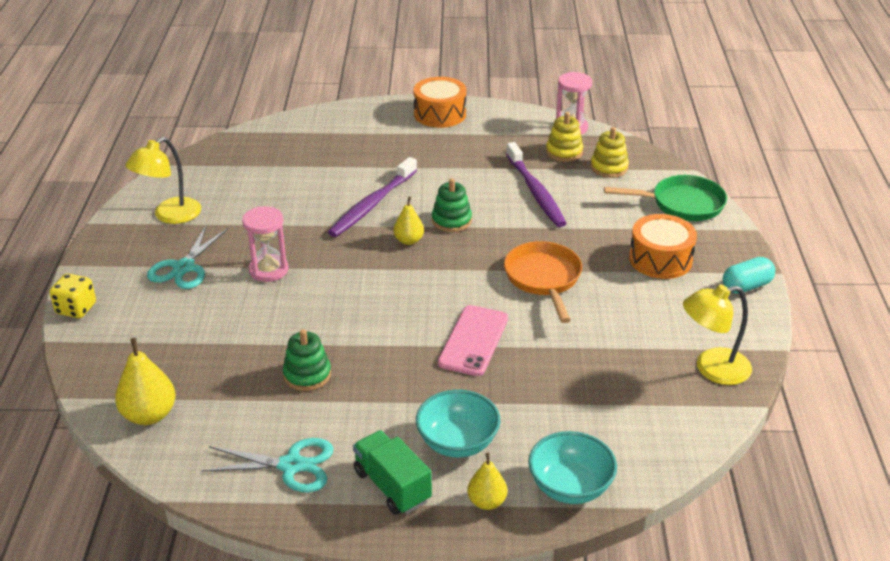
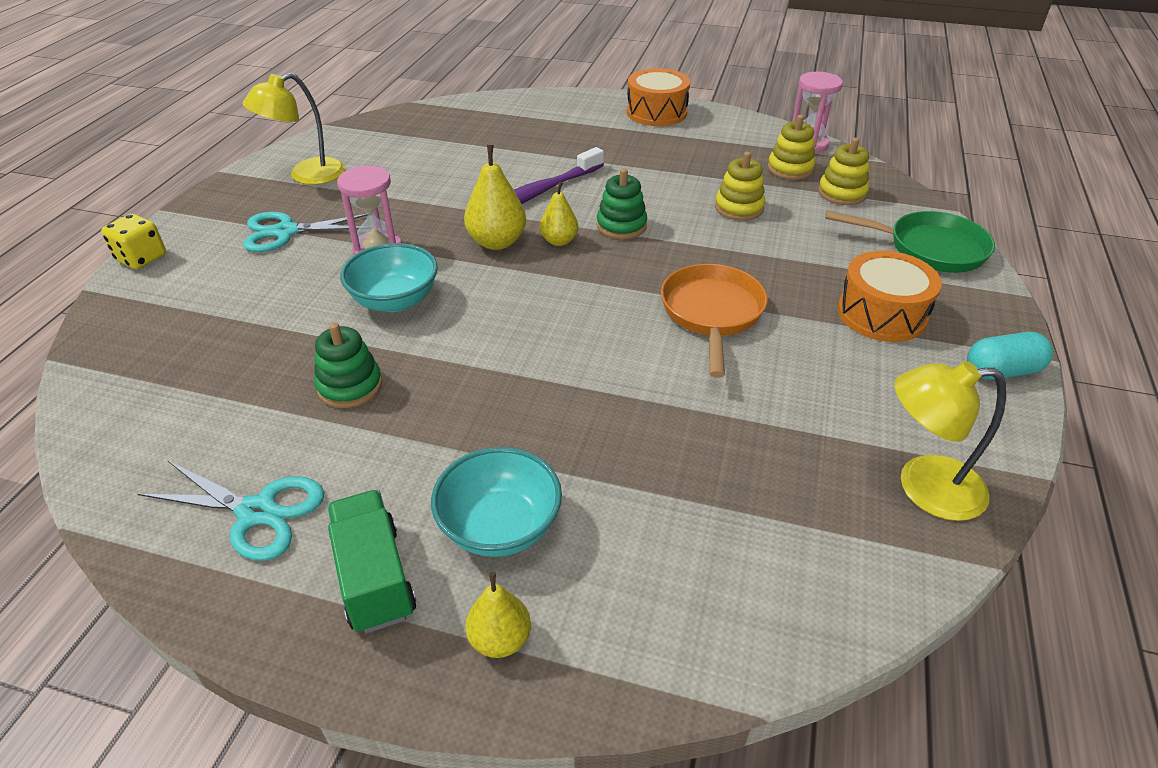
camera: 15 degrees right, 5 degrees up
yellow pear [115,338,176,425] -> yellow pear moved to [464,145,526,250]
turquoise scissors [147,226,228,289] -> turquoise scissors turned 45 degrees clockwise [243,212,368,252]
pink phone [438,305,508,376] -> none
purple toothbrush [506,142,567,227] -> yellow stacking toy [715,152,765,221]
turquoise bowl [528,431,617,504] -> turquoise bowl moved to [340,243,438,312]

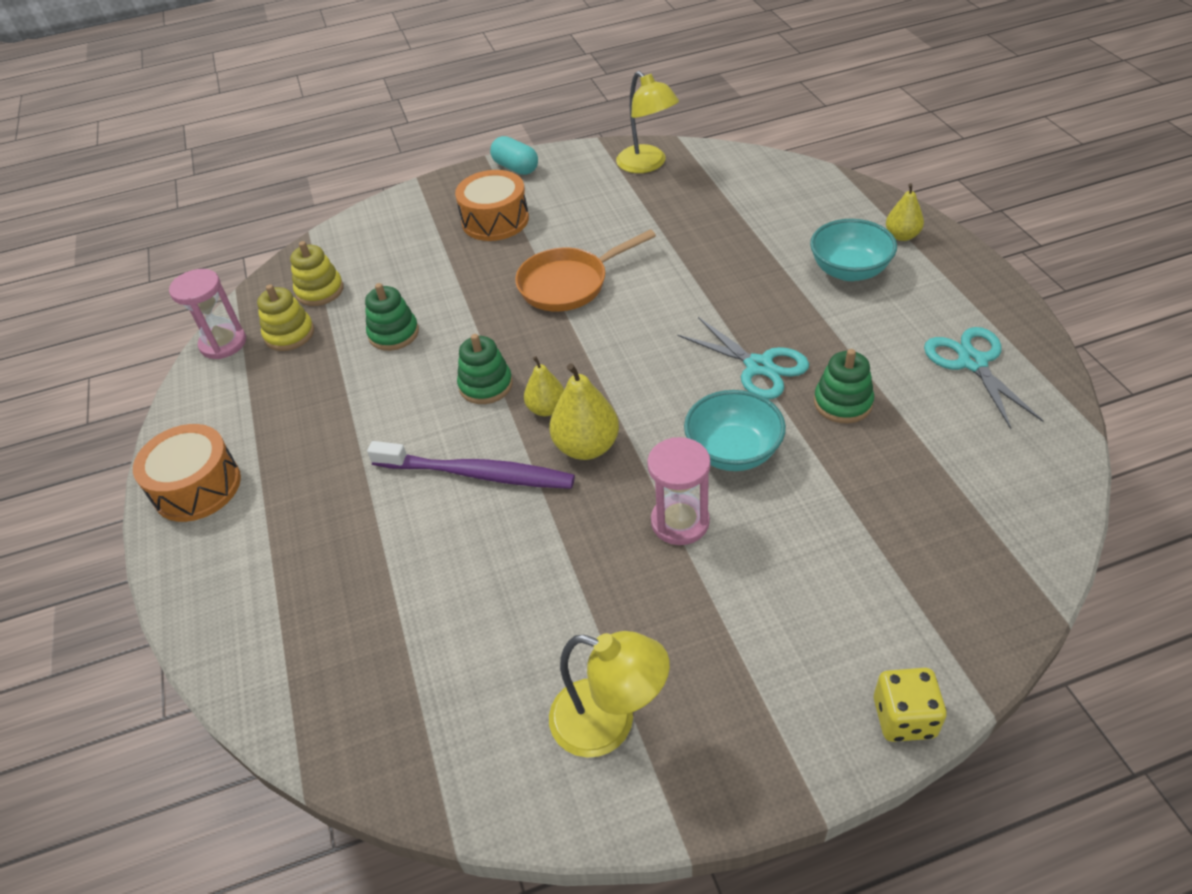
camera: 120 degrees left, 5 degrees up
turquoise scissors [243,212,368,252] -> turquoise scissors moved to [678,317,809,399]
green truck [327,490,416,633] -> none
yellow stacking toy [715,152,765,221] -> green stacking toy [365,283,419,351]
green pan [825,211,995,273] -> none

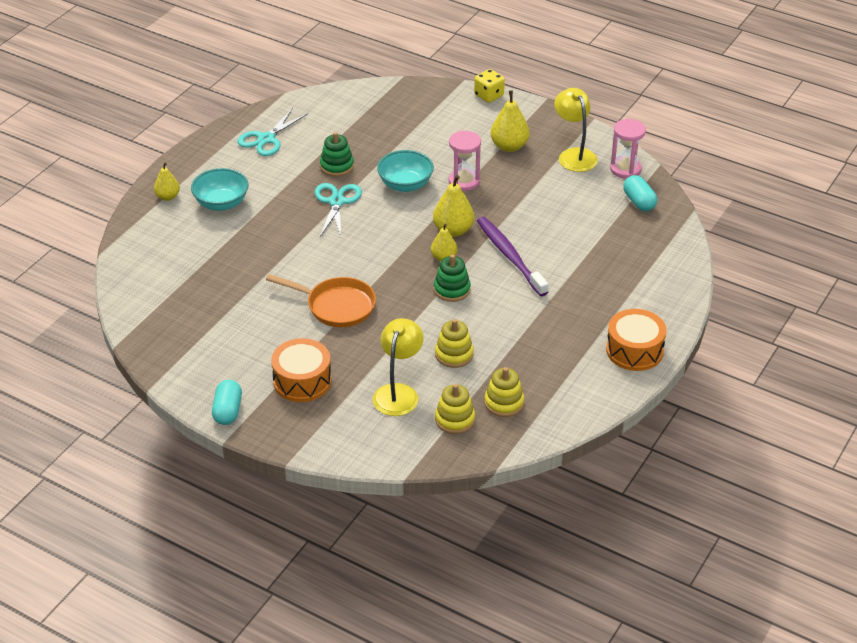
camera: 135 degrees left, 5 degrees down
pink hourglass [169,269,246,359] -> pink hourglass moved to [610,119,646,179]
green stacking toy [365,283,419,351] -> yellow stacking toy [435,319,474,368]
yellow lamp [616,71,679,173] -> yellow lamp moved to [373,318,424,416]
none -> yellow pear [490,90,530,152]
none -> turquoise capsule [623,175,657,212]

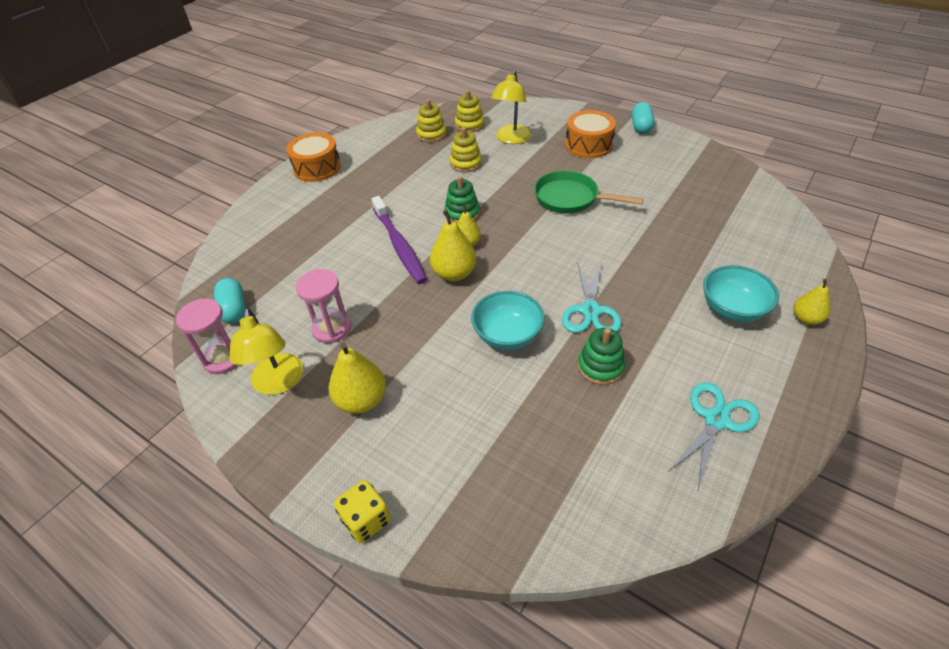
camera: 175 degrees left, 5 degrees up
orange pan [266,274,376,327] -> green pan [534,171,644,213]
pink hourglass [449,131,481,191] -> pink hourglass moved to [296,269,351,343]

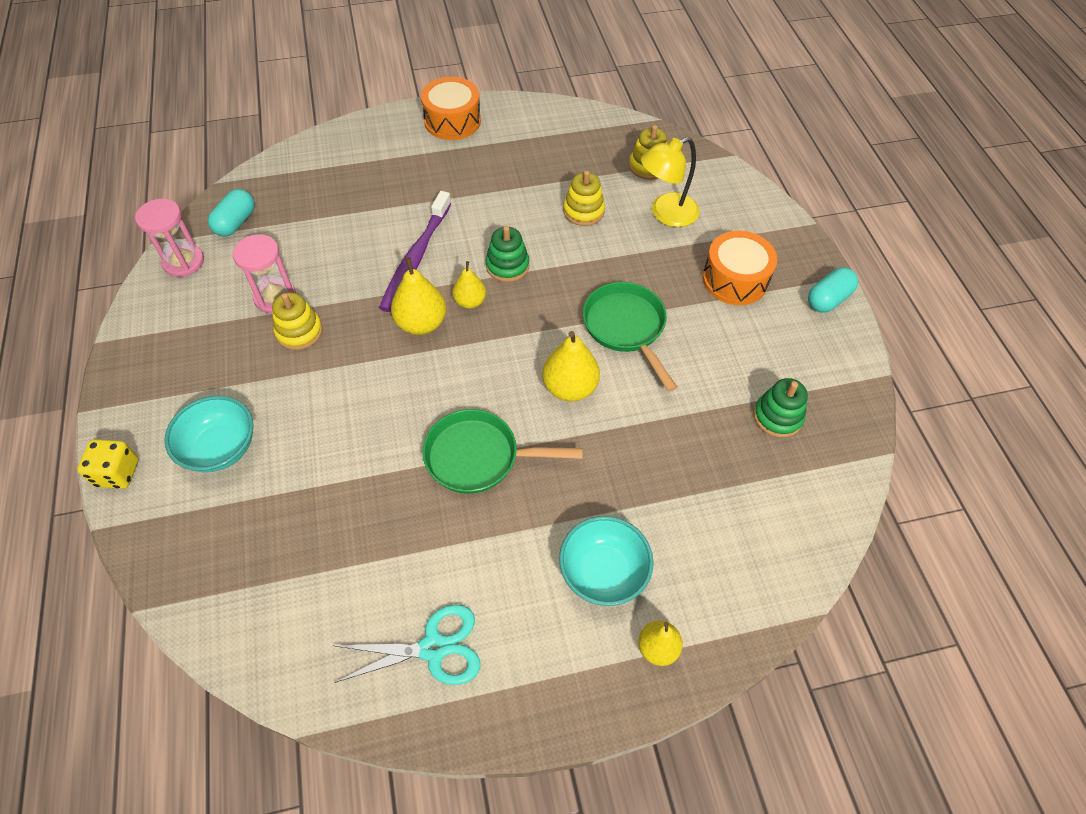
camera: 40 degrees right, 10 degrees up
yellow lamp [229,308,303,395] -> none
yellow pear [329,343,386,414] -> yellow pear moved to [542,331,600,401]
yellow stacking toy [416,99,447,142] -> yellow stacking toy moved to [272,292,323,350]
turquoise bowl [471,291,545,350] -> turquoise bowl moved to [165,396,254,472]
turquoise scissors [562,262,621,333] -> green pan [422,409,583,494]
green stacking toy [578,328,625,385] -> green stacking toy moved to [754,378,808,438]

